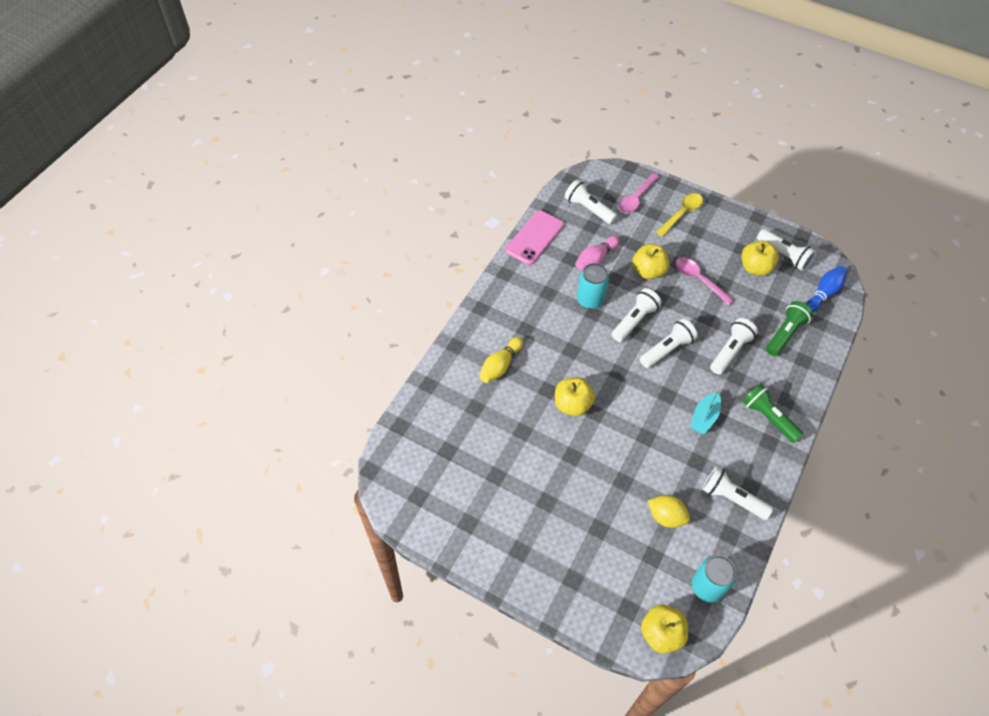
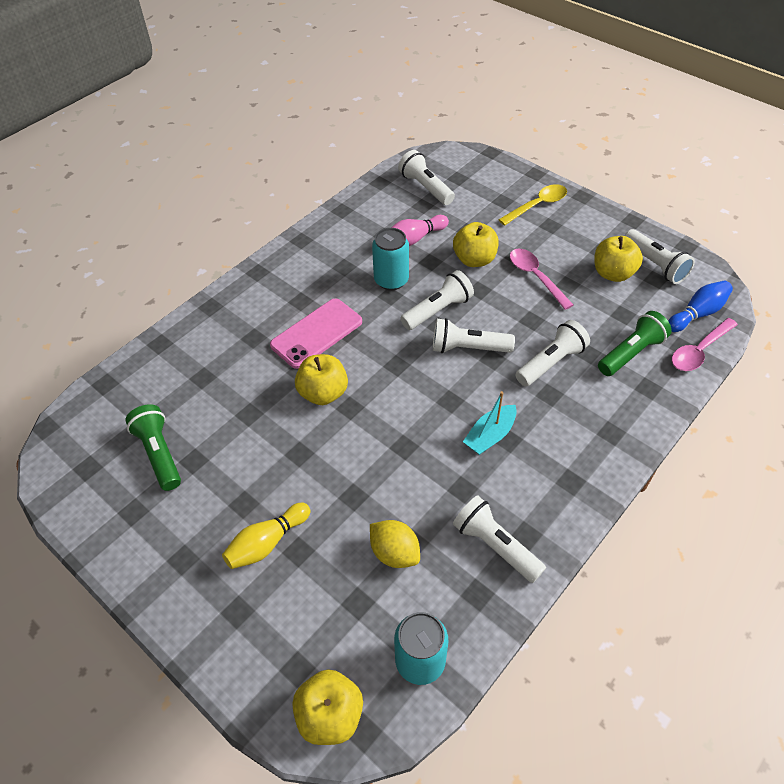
camera: 15 degrees right, 5 degrees down
yellow bowling pin [479,337,523,383] -> yellow bowling pin moved to [222,503,310,569]
pink phone [505,210,564,265] -> pink phone moved to [270,299,362,369]
pink spoon [618,173,659,213] -> pink spoon moved to [672,318,738,371]
white flashlight [640,319,698,368] -> white flashlight turned 150 degrees counterclockwise [433,318,515,353]
green flashlight [742,384,803,443] -> green flashlight moved to [125,404,181,491]

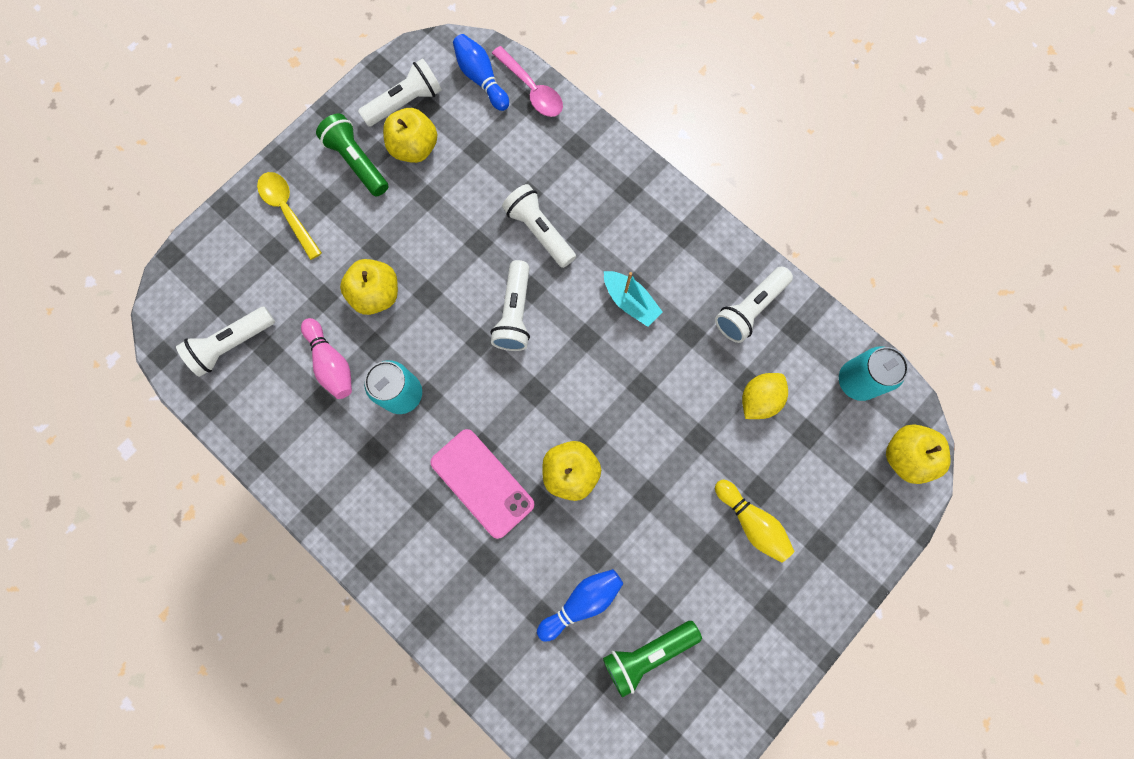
camera: 90 degrees left, 25 degrees up
white flashlight [400,270,474,330] -> none
pink spoon [510,249,573,310] -> none
green flashlight [598,311,672,376] -> green flashlight moved to [316,114,388,196]
none -> blue bowling pin [537,569,623,642]

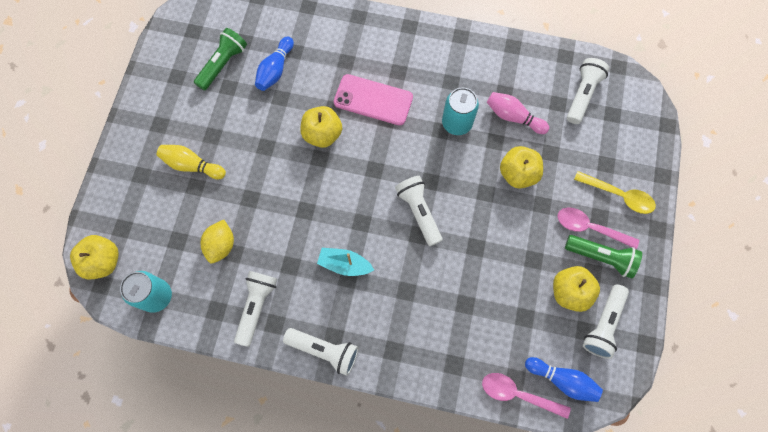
camera: 150 degrees right, 5 degrees down
white flashlight [502,184,576,268] -> white flashlight moved to [283,328,358,376]
none -> pink spoon [558,208,639,249]

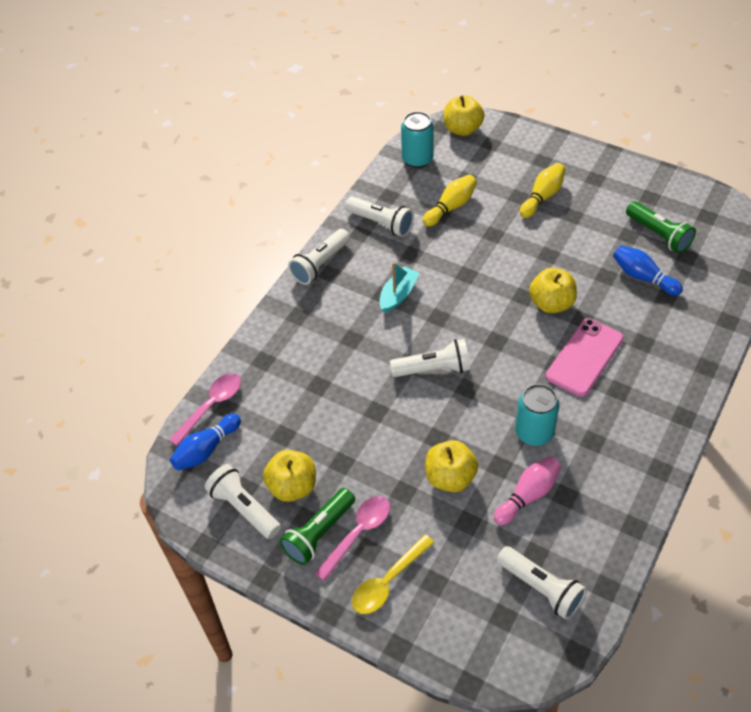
camera: 110 degrees right, 20 degrees down
yellow lemon [200,220,234,263] -> yellow bowling pin [423,175,477,227]

